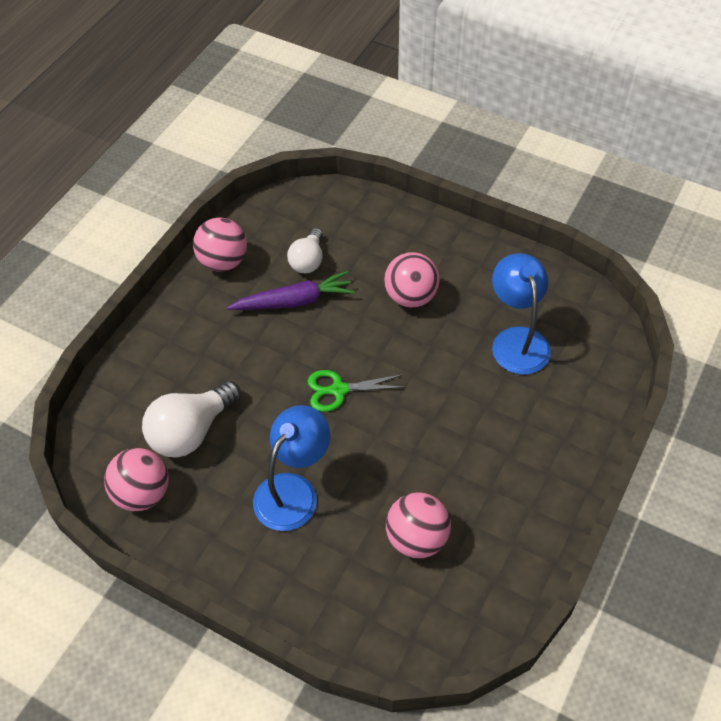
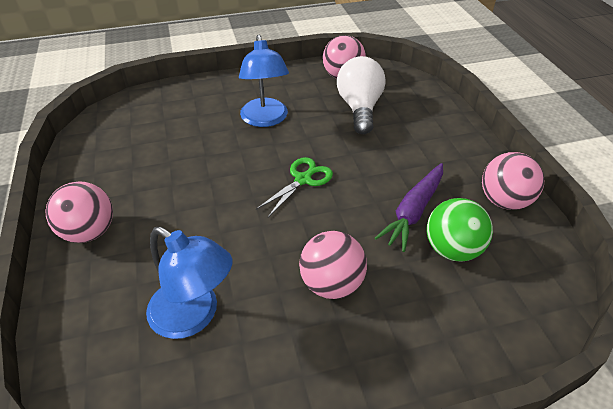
camera: 135 degrees right, 10 degrees down
white light bulb [287,228,323,273] -> green ball [427,198,493,261]
pink ball [386,492,451,558] -> pink ball moved to [45,181,113,243]

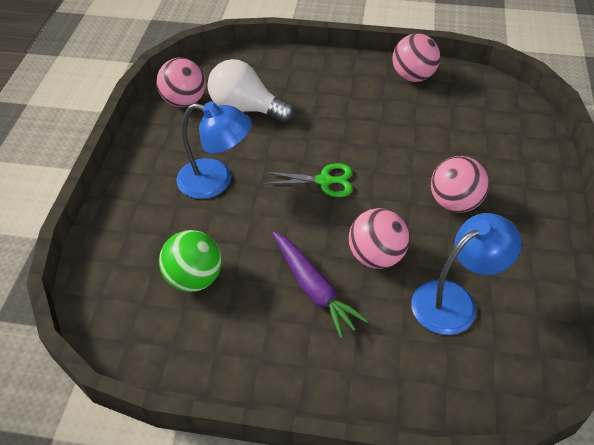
camera: 65 degrees left, 5 degrees up
pink ball [45,181,113,243] -> pink ball moved to [349,208,410,269]
green scissors [256,157,333,217] -> green scissors turned 120 degrees clockwise [263,163,353,197]
purple carrot [375,163,443,252] -> purple carrot moved to [273,232,368,339]
green ball [427,198,493,261] -> green ball moved to [159,230,222,292]

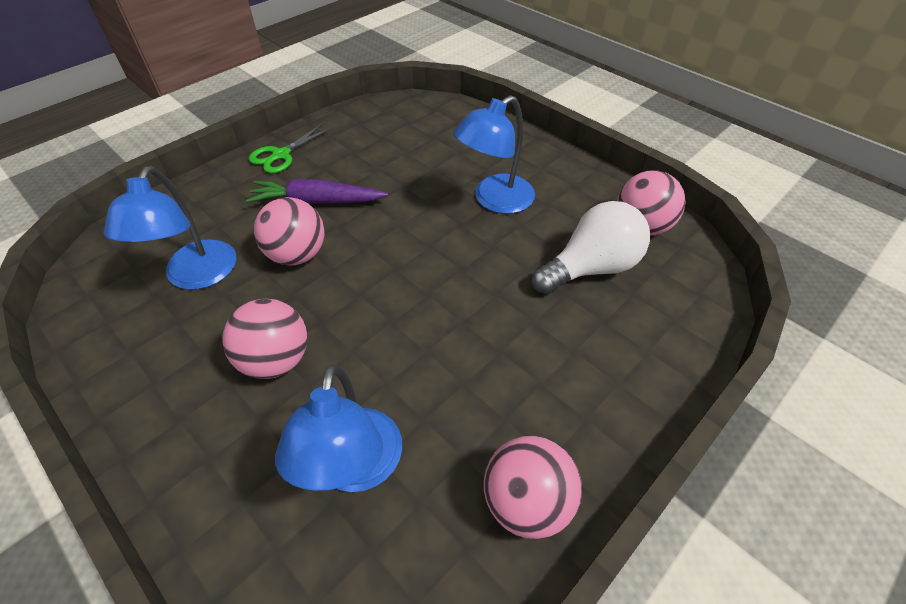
camera: 125 degrees right, 0 degrees up
green ball [159,230,222,292] -> none
green scissors [263,163,353,197] -> green scissors moved to [249,124,332,173]
none -> blue lamp [275,364,402,492]

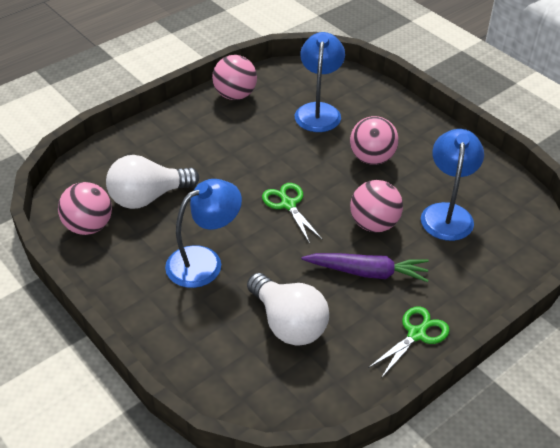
camera: 175 degrees left, 5 degrees down
none -> white light bulb [247,273,329,346]
none -> green scissors [262,183,323,244]

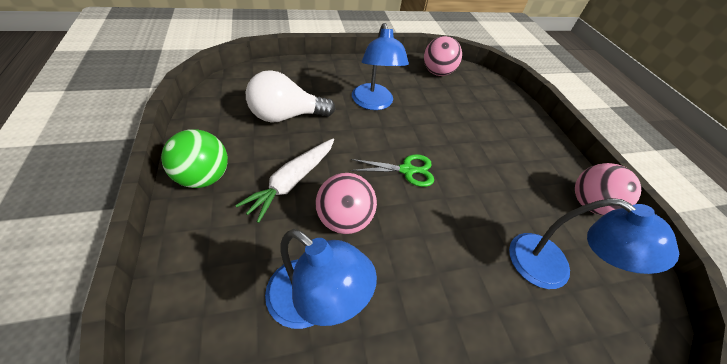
camera: 110 degrees right, 5 degrees up
white light bulb [106,155,199,209] -> none
purple carrot [301,253,429,282] -> white carrot [235,138,334,223]
pink ball [350,116,399,165] -> none
green scissors [368,306,450,378] -> green ball [161,129,228,188]

